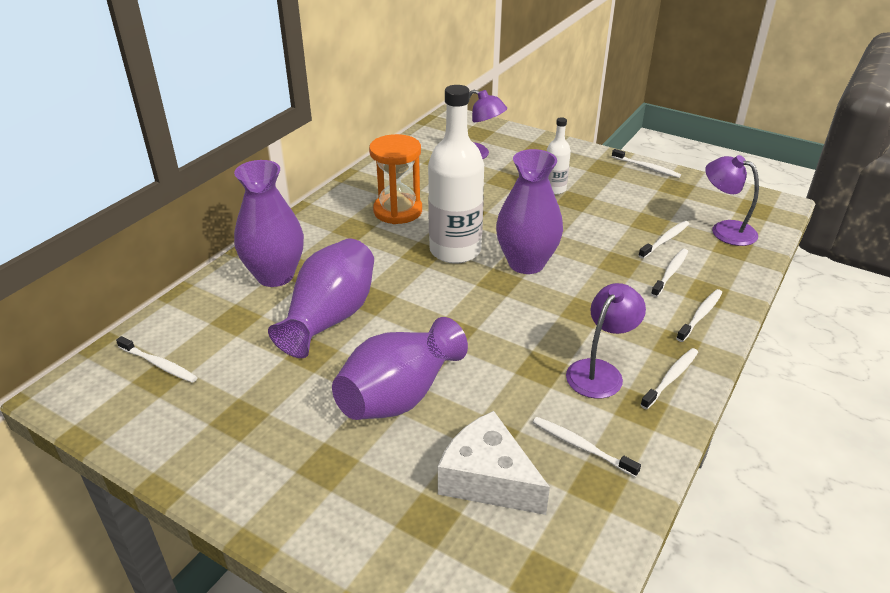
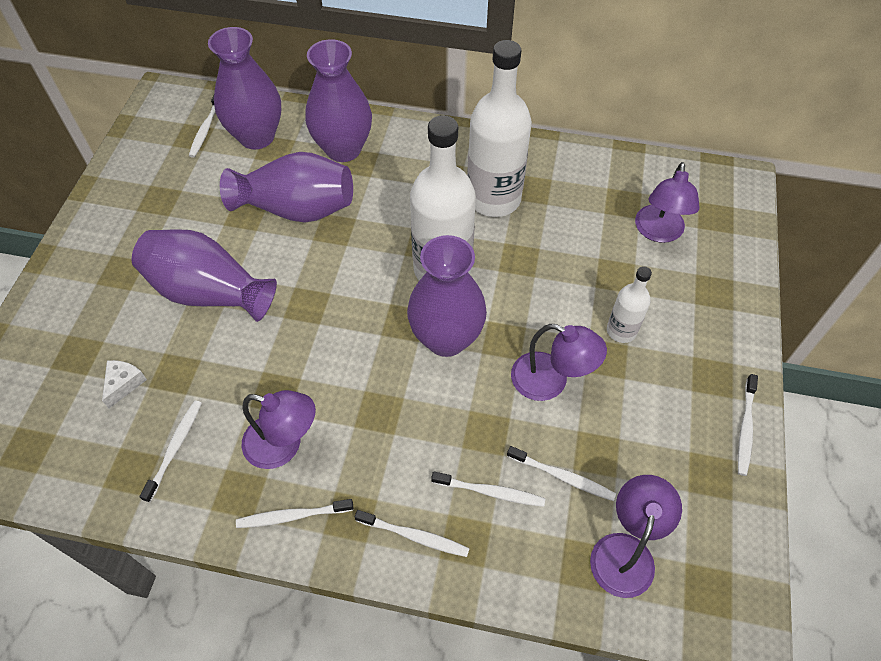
camera: 70 degrees right, 20 degrees up
orange hourglass [369,134,422,224] -> white bottle [467,40,532,217]
white cheese [438,411,550,515] -> white cheese [102,360,147,408], size x0.48
white toothbrush [640,348,698,409] -> white toothbrush turned 150 degrees clockwise [236,499,353,528]
none -> purple vase [208,27,281,149]
none -> purple lamp [511,324,607,401]

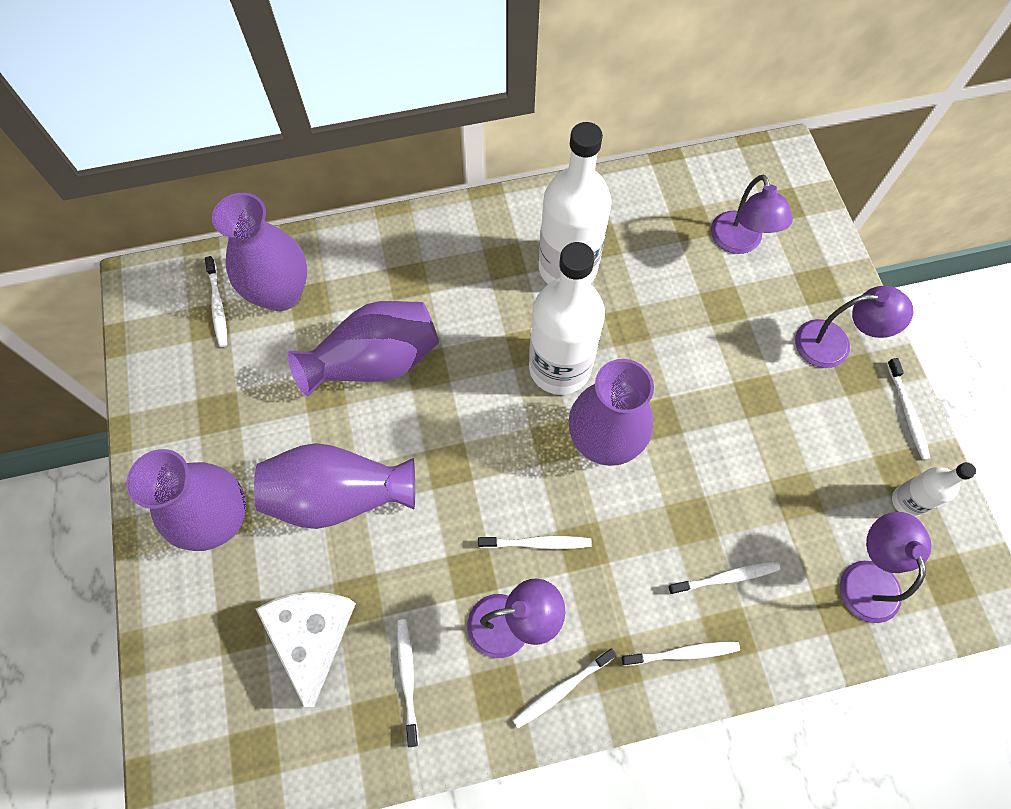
camera: 25 degrees left, 10 degrees up
white cheese [102,360,147,408] -> white cheese [256,592,356,707], size x2.08
purple vase [305,39,372,162] -> purple vase moved to [126,449,246,551]
white toothbrush [507,446,616,501] -> white toothbrush moved to [478,536,592,549]
purple lamp [511,324,607,401] -> purple lamp moved to [795,286,913,368]
white bottle [607,266,652,343] -> white bottle moved to [892,462,976,517]

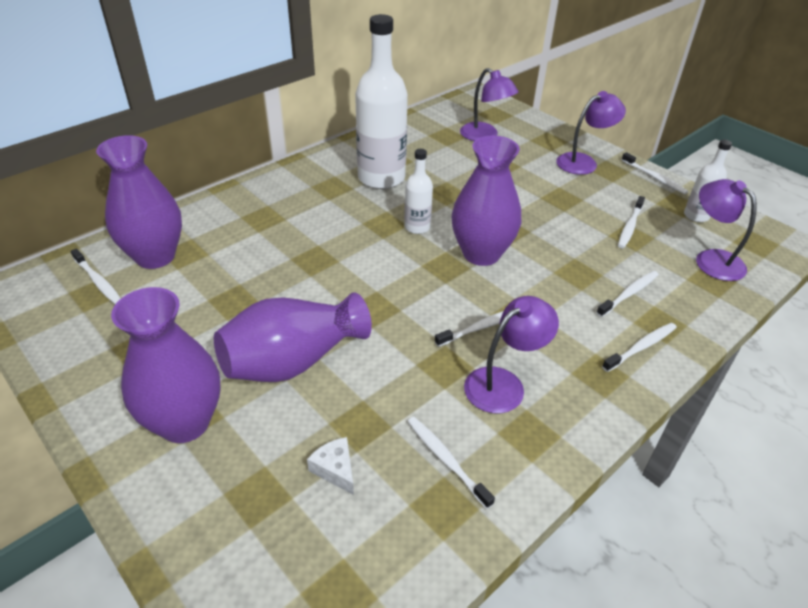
camera: 30 degrees left, 25 degrees down
white cheese [256,592,356,707] -> white cheese [307,437,354,495], size x0.48
purple vase [287,301,439,396] -> none
white toothbrush [513,648,616,728] -> white toothbrush moved to [618,196,645,248]
white bottle [529,242,605,395] -> white bottle [404,149,433,234], size x0.50

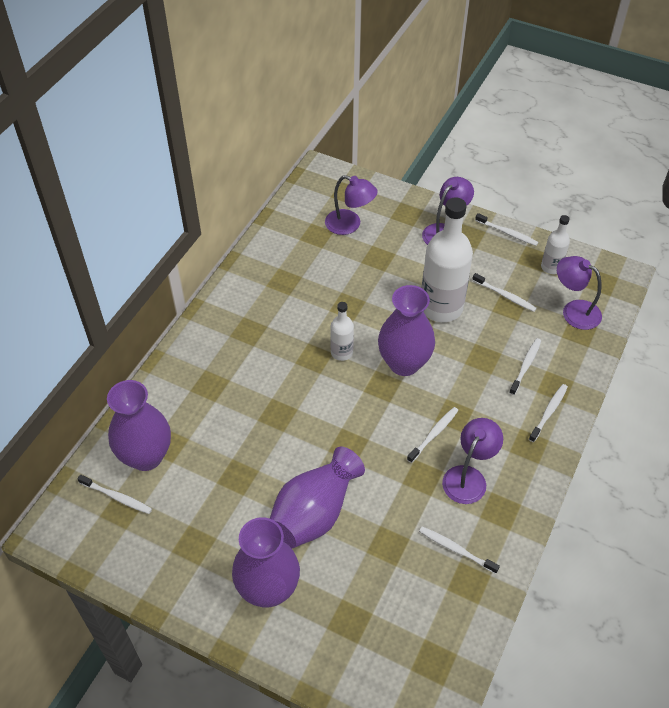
camera: 20 degrees left, 10 degrees up
white cheese [307,437,354,495] -> none
white bottle [355,14,408,189] -> white bottle moved to [422,197,473,322]
white toothbrush [618,196,645,248] -> white toothbrush turned 60 degrees counterclockwise [472,273,537,312]

